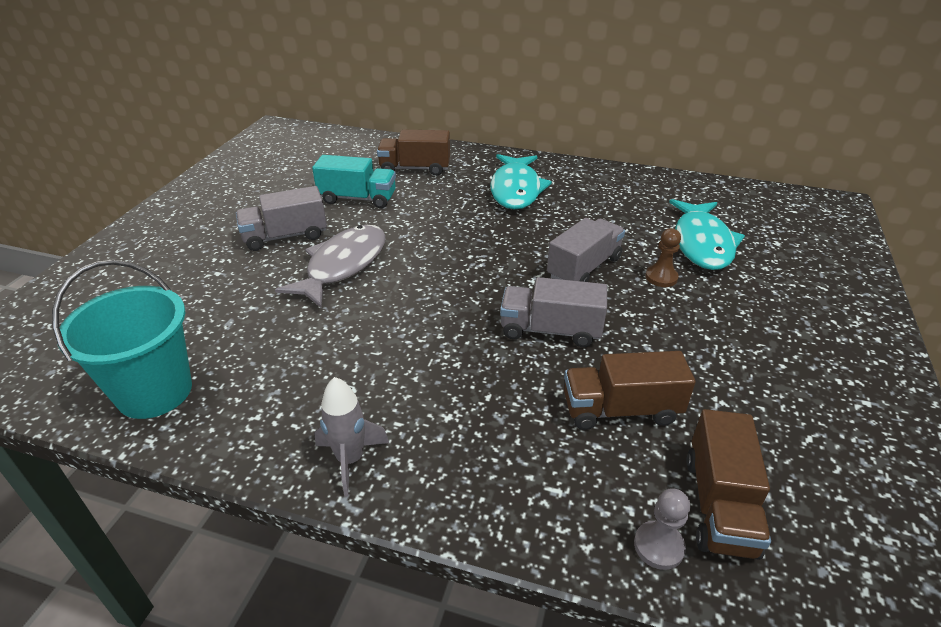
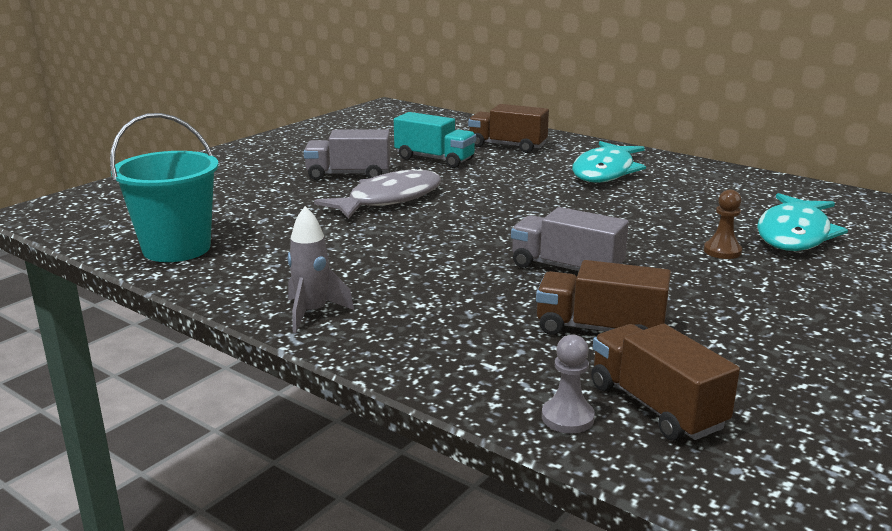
camera: 20 degrees right, 15 degrees down
grey truck [547,218,625,282] -> none
brown truck [686,409,771,560] -> brown truck turned 120 degrees clockwise [591,324,740,441]

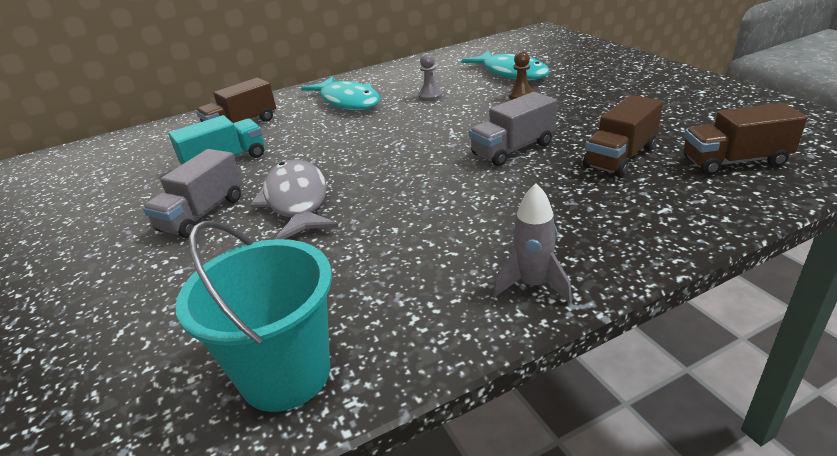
camera: 60 degrees left, 10 degrees up
grey pawn [542,334,595,433] -> grey pawn moved to [418,53,443,101]

